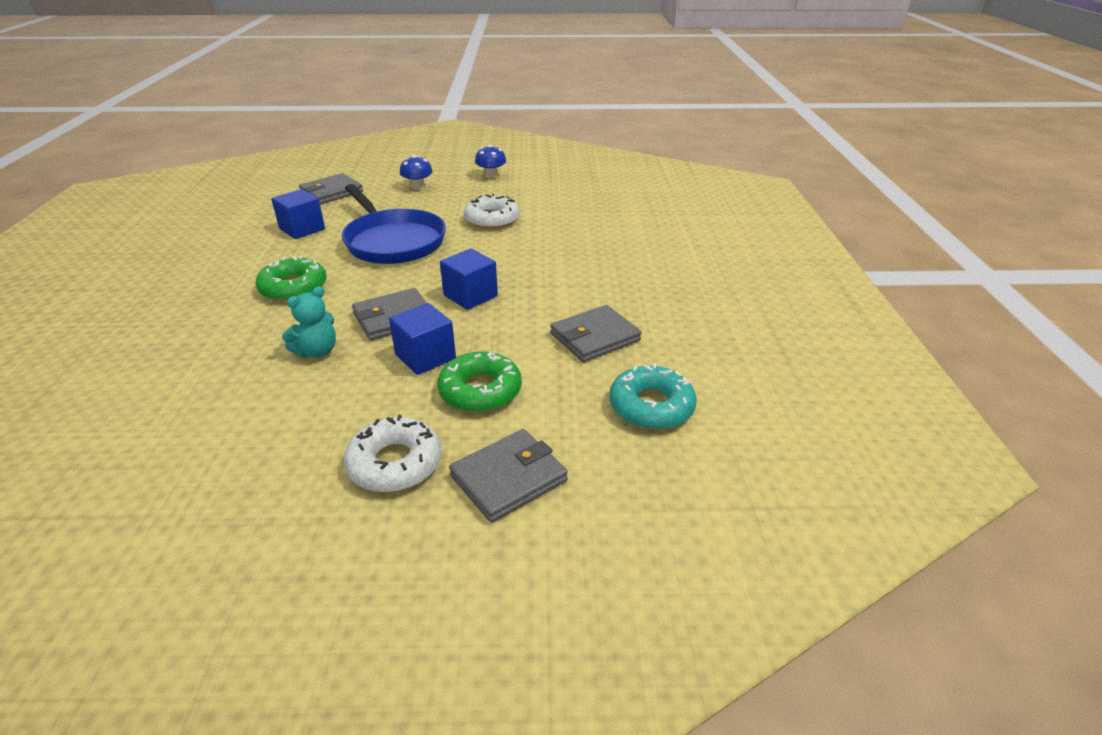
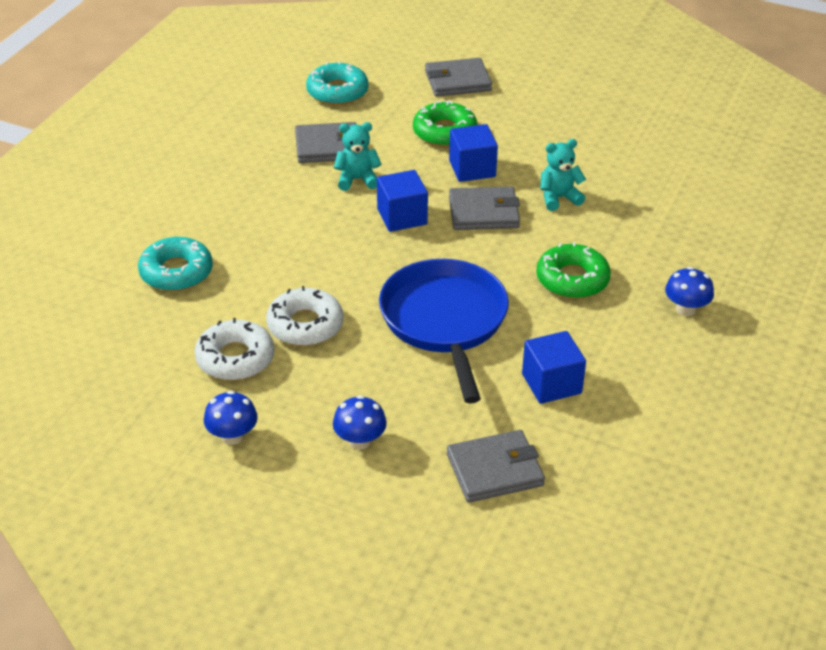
camera: 155 degrees left, 5 degrees up
white donut [344,414,442,492] -> white donut moved to [195,318,274,380]
none -> turquoise donut [138,237,213,291]
none -> turquoise teddy bear [334,122,381,191]
none -> blue mushroom [665,267,714,316]

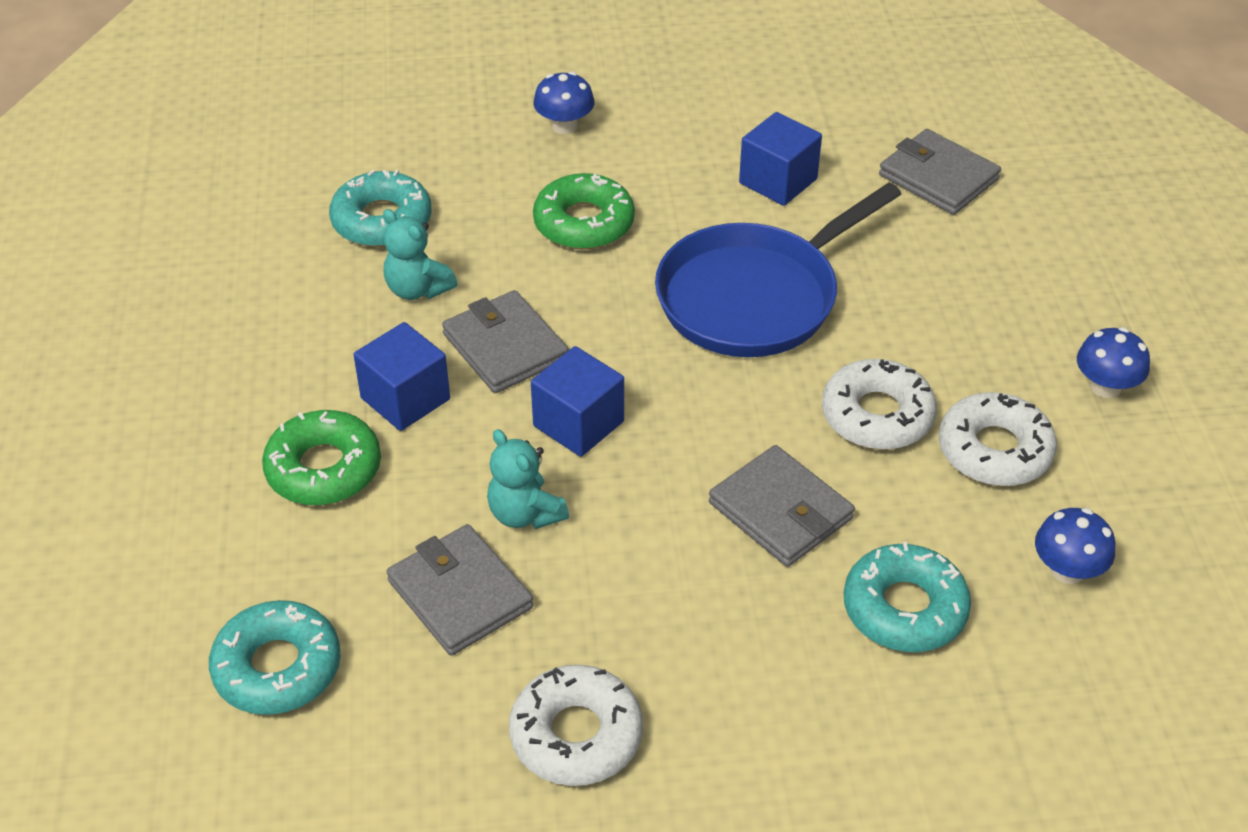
camera: 120 degrees left, 5 degrees up
blue mushroom [333,395,387,450] -> blue mushroom moved to [1035,508,1115,584]
grey wallet [425,58,492,97] -> grey wallet moved to [709,445,855,567]
none -> turquoise donut [329,169,431,247]
none -> white donut [509,665,643,786]

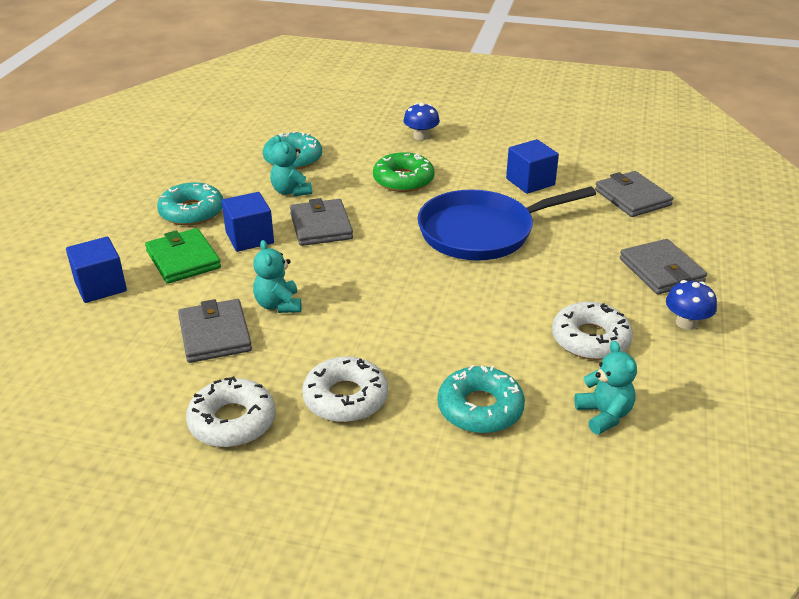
camera: 20 degrees right, 10 degrees down
turquoise donut [209,600,341,715] -> turquoise donut moved to [157,182,223,226]
green donut [262,410,381,505] -> green wallet [145,228,221,284]
blue cube [531,346,624,457] -> blue cube moved to [66,236,127,303]
grey wallet [709,445,855,567] -> grey wallet moved to [620,239,707,294]
white donut [822,359,937,450] -> white donut moved to [302,356,388,422]
blue mushroom [1035,508,1115,584] -> turquoise teddy bear [574,341,637,435]

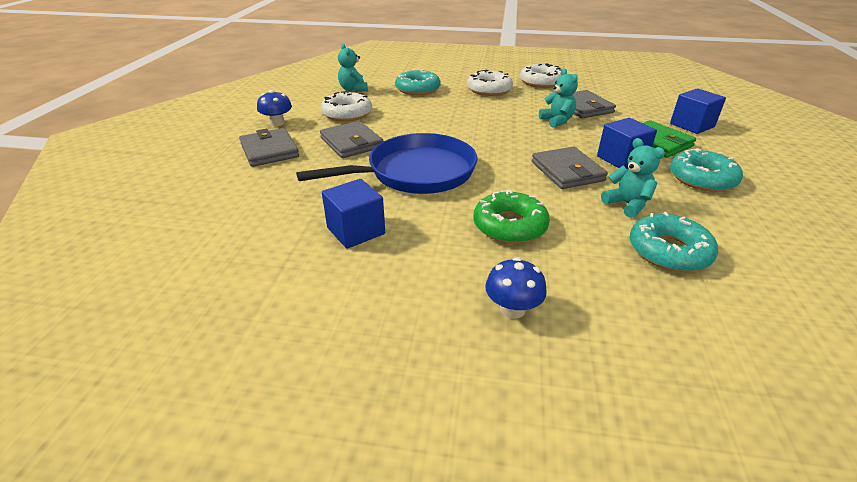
camera: 175 degrees right, 0 degrees up
grey wallet [595,171,673,217] -> grey wallet moved to [320,121,383,158]

